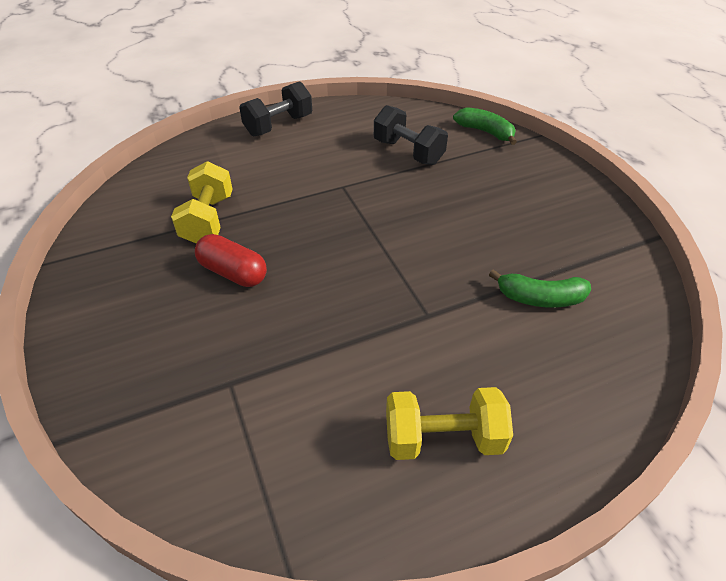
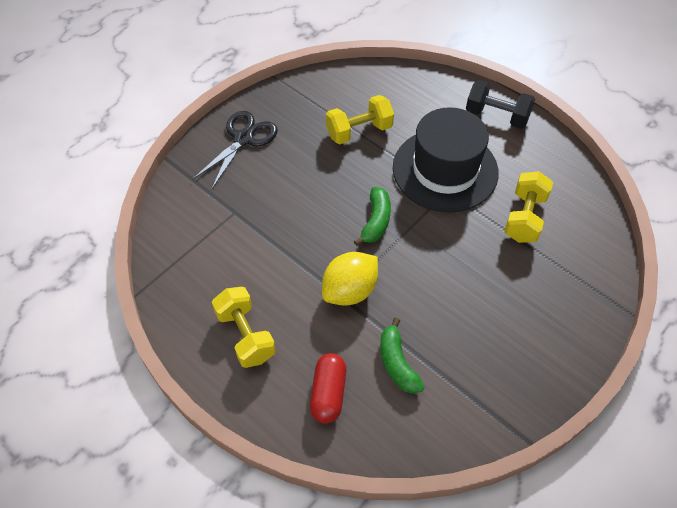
camera: 65 degrees right, 10 degrees up
red capsule [195,234,267,287] -> red capsule moved to [310,353,346,423]
black dumbbell [374,105,448,165] -> yellow dumbbell [504,171,553,243]
green banana [453,107,517,145] -> green banana moved to [354,187,391,246]
none -> black scissors [193,111,278,189]
none -> yellow lemon [322,252,378,305]
none -> black hat [393,107,499,213]

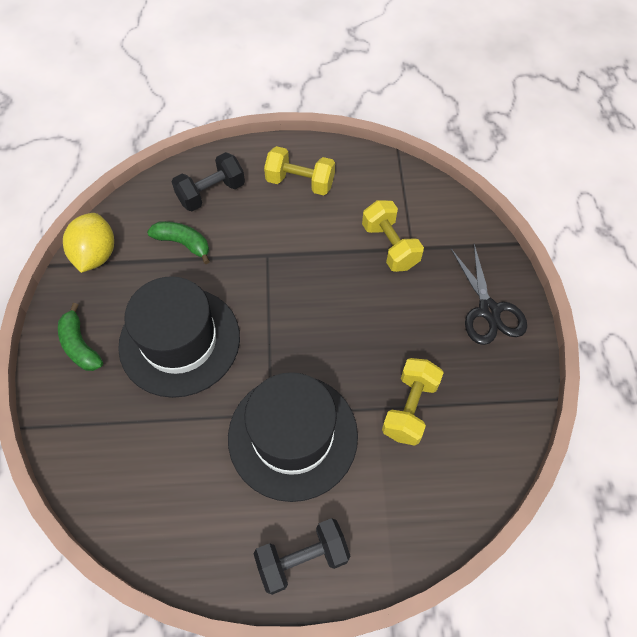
camera: 135 degrees right, 5 degrees up
red capsule [310,353,346,423] -> black dumbbell [172,152,245,211]
yellow lemon [322,252,378,305] -> yellow lemon moved to [63,213,114,273]
green banana [354,187,391,246] -> green banana moved to [58,303,103,371]
yellow dumbbell [504,171,553,243] -> yellow dumbbell moved to [362,200,424,272]
none -> black hat [118,276,240,398]

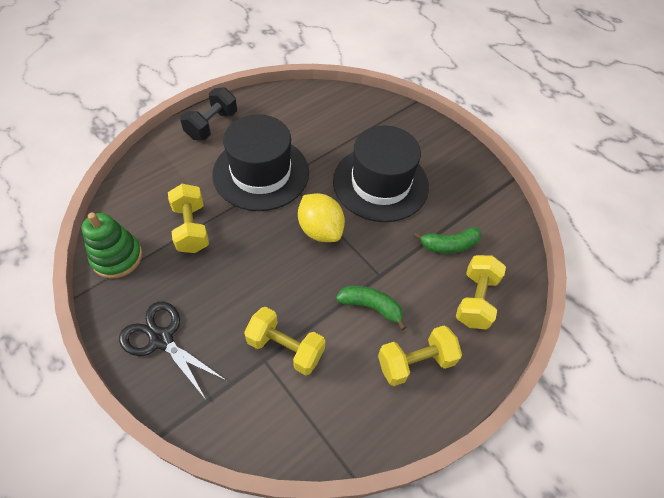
camera: 140 degrees right, 5 degrees down
green banana [58,303,103,371] -> green banana moved to [336,286,407,330]
yellow lemon [63,213,114,273] -> yellow lemon moved to [298,193,345,242]
black dumbbell [172,152,245,211] -> yellow dumbbell [456,255,506,329]
none -> green stacking toy [82,213,142,279]

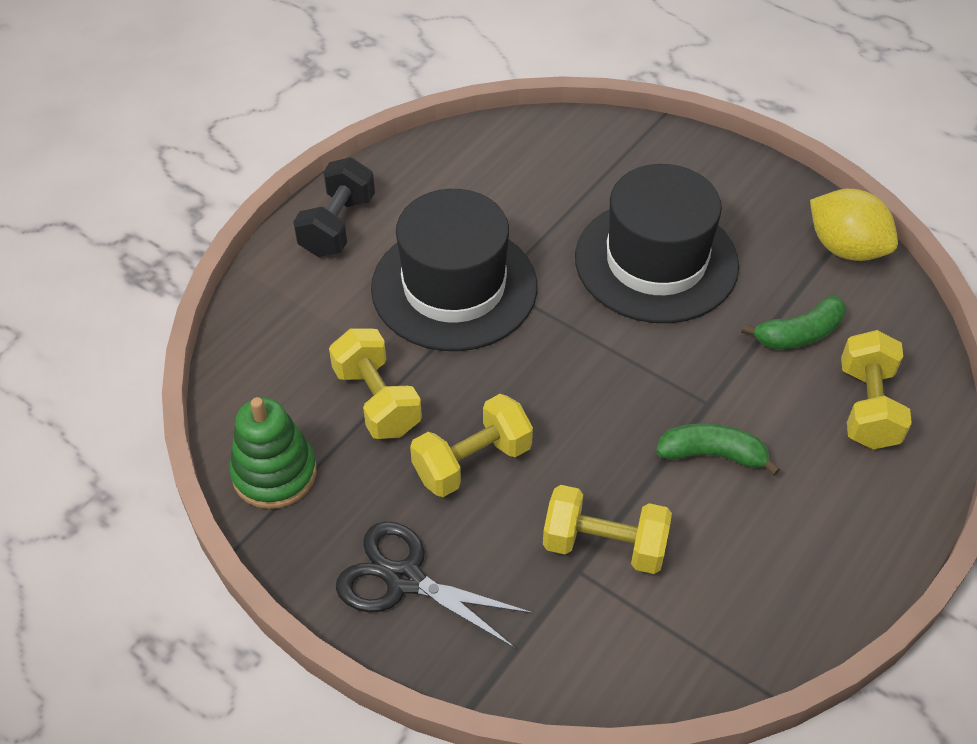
camera: 10 degrees left, 5 degrees down
yellow lemon [298,193,345,242] -> yellow lemon moved to [810,189,898,261]
yellow dumbbell [378,325,462,386] -> yellow dumbbell moved to [410,394,533,497]

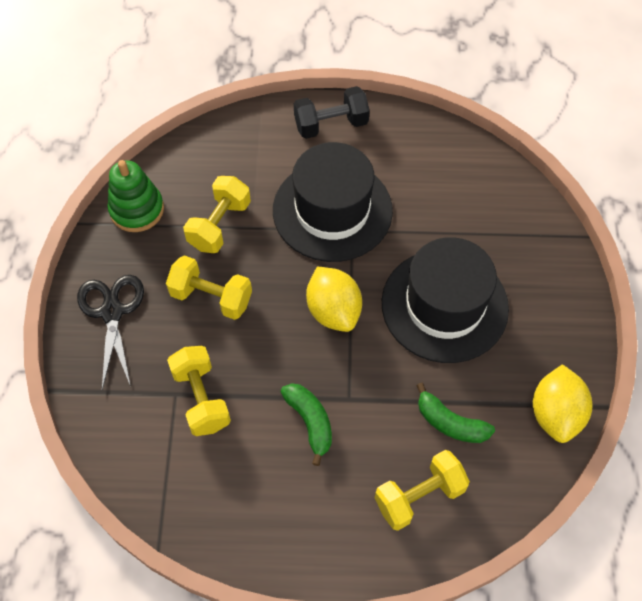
camera: 55 degrees right, 10 degrees up
none -> yellow lemon [306,267,362,332]

